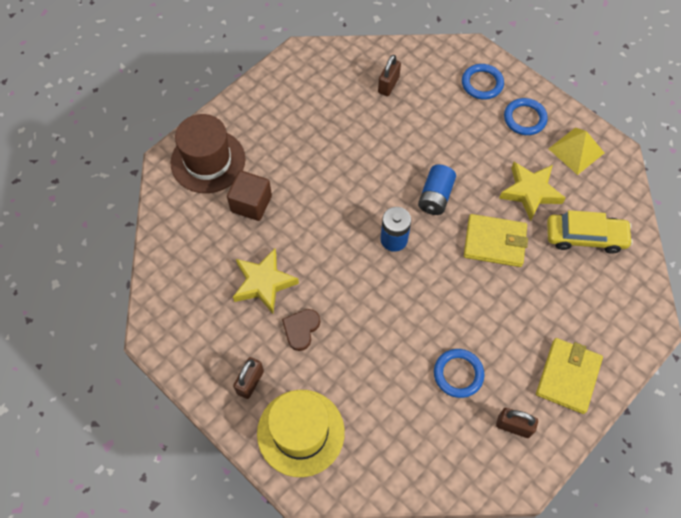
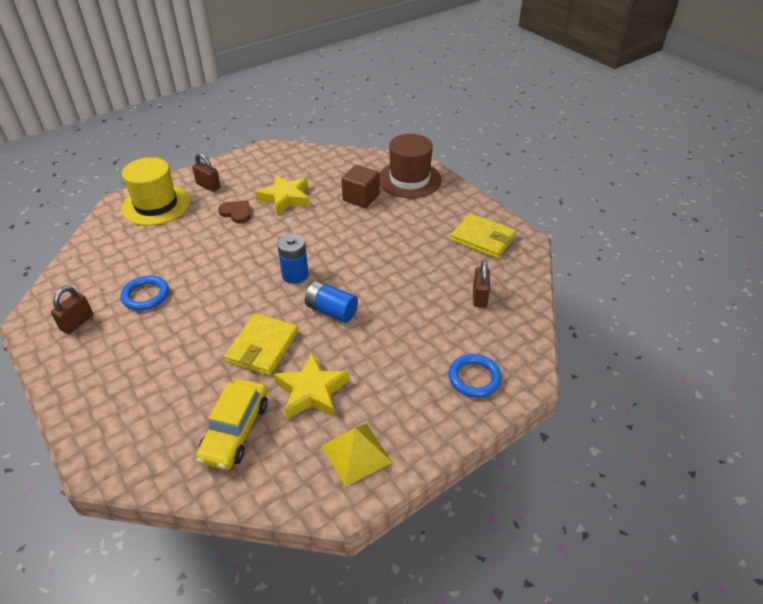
camera: 100 degrees right, 20 degrees down
brown padlock [378,55,401,96] -> brown padlock turned 60 degrees clockwise [473,260,490,308]
blue ring [504,98,548,135] -> none
yellow wallet [536,338,603,414] -> yellow wallet moved to [450,213,516,258]

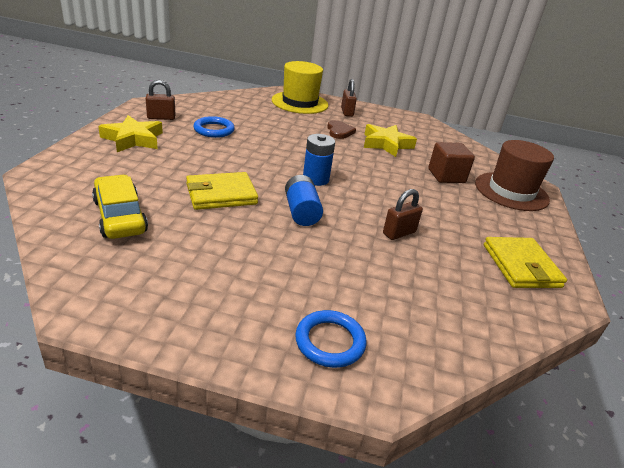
camera: 45 degrees right, 10 degrees down
yellow car [196,379,268,470] -> yellow car turned 90 degrees clockwise [92,175,148,239]
yellow star [274,353,349,419] -> yellow star moved to [98,115,163,152]
yellow pyramid [321,424,393,487] -> none
brown padlock [473,260,490,308] -> brown padlock moved to [383,189,423,240]

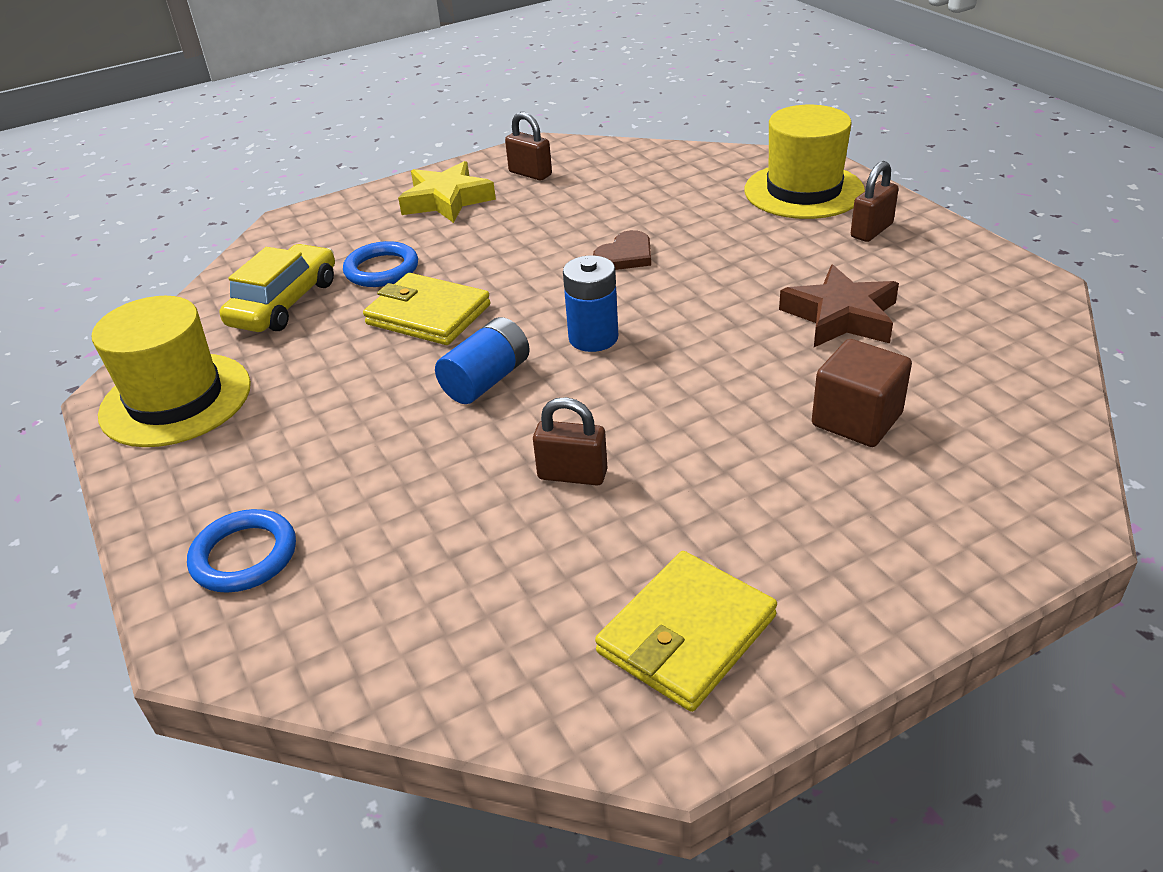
camera: 55 degrees right, 5 degrees up
blue ring [193,116,235,138] -> blue ring moved to [343,241,418,287]
brown heart [327,120,356,139] -> brown heart moved to [593,230,651,270]
yellow star [364,124,417,157] -> brown star [779,264,899,347]
brown hat [475,140,554,211] -> none
none -> yellow hat [92,296,251,447]

